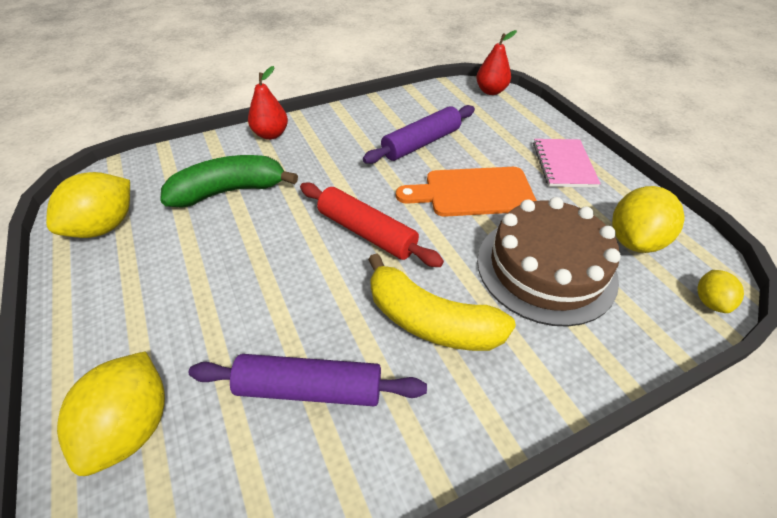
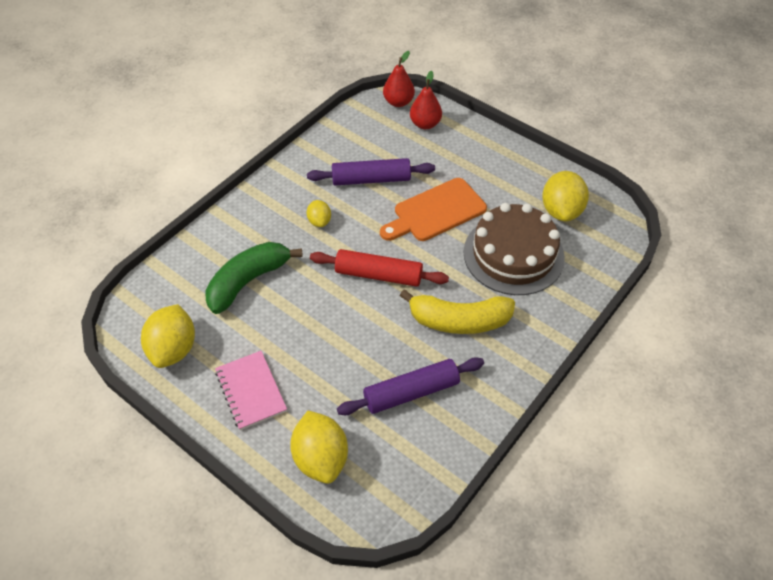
camera: 25 degrees left, 5 degrees up
red pear [248,66,288,140] -> red pear moved to [410,71,442,129]
purple rolling pin [363,105,475,164] -> purple rolling pin turned 60 degrees clockwise [307,158,435,186]
pink notebook [533,139,601,187] -> pink notebook moved to [215,351,287,430]
yellow lemon [697,270,744,313] -> yellow lemon moved to [306,200,331,227]

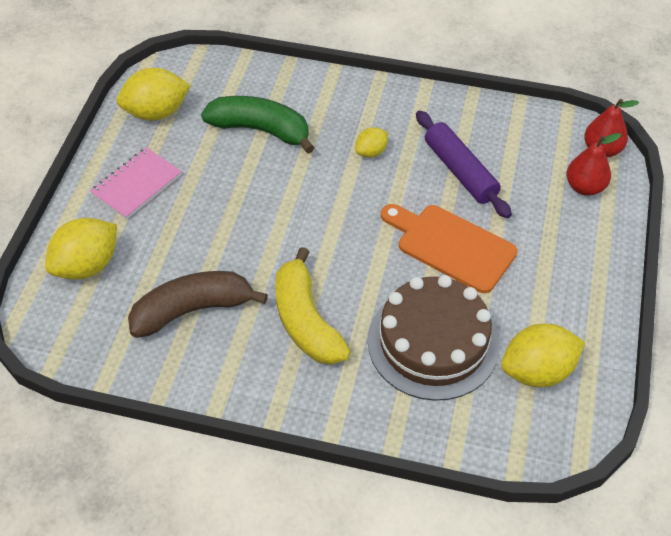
camera: 65 degrees right, 0 degrees up
red rolling pin [310,249,449,287] -> none
purple rolling pin [337,357,484,415] -> brown banana [128,271,268,338]

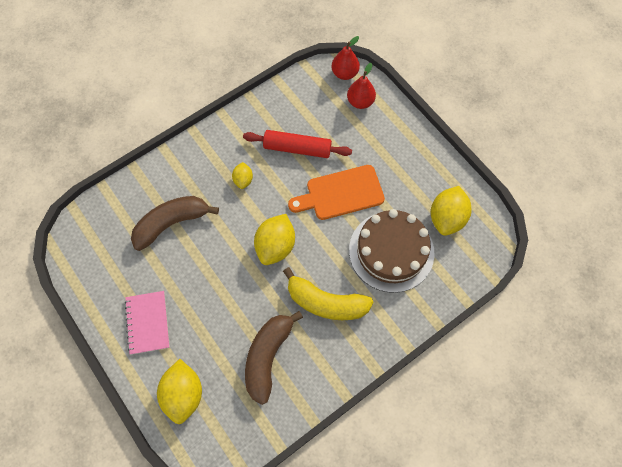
camera: 50 degrees left, 15 degrees up
yellow lemon [117,68,191,121] -> yellow lemon moved to [254,214,295,265]
green banana [201,96,314,154] -> brown banana [131,196,219,251]
purple rolling pin [416,110,512,218] -> red rolling pin [243,130,352,158]

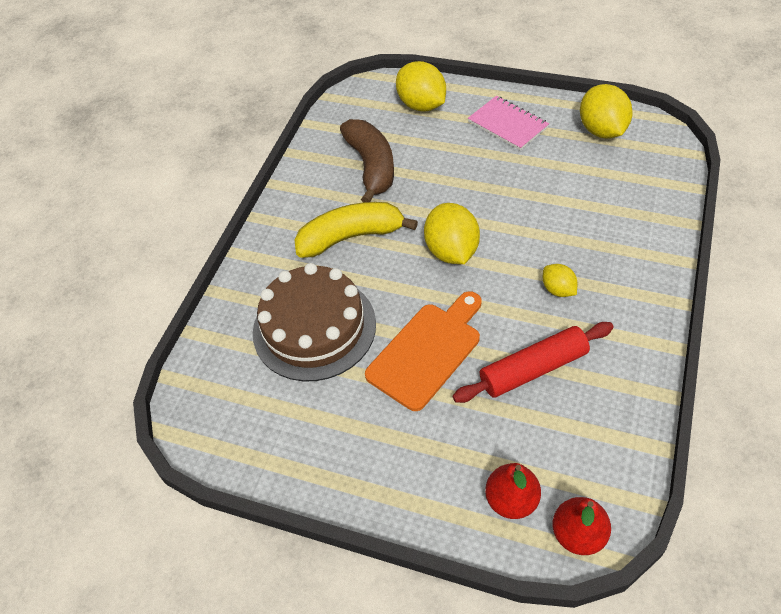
camera: 150 degrees right, 15 degrees down
brown banana [131,196,219,251] -> none
yellow lemon [431,186,472,236] -> yellow lemon moved to [580,84,633,139]

